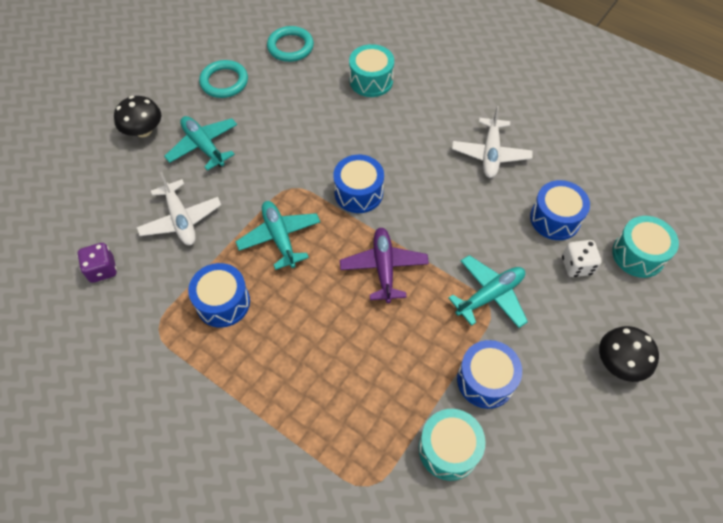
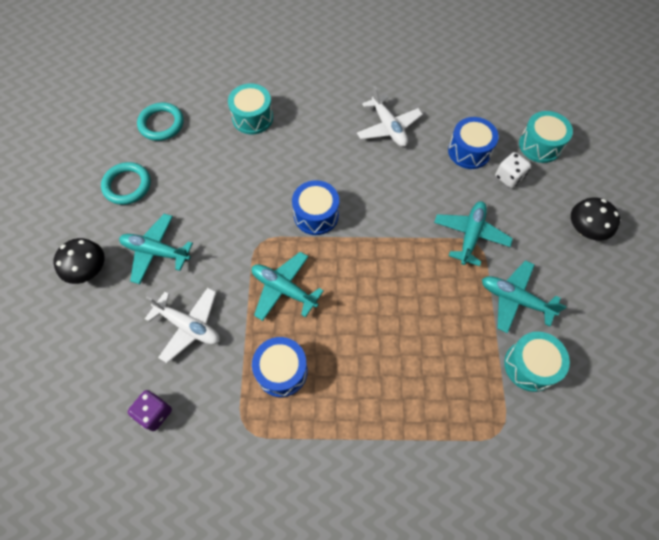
camera: 35 degrees left, 5 degrees up
purple plane [340,228,429,303] -> none
blue drum [457,340,522,409] -> turquoise plane [482,260,567,333]

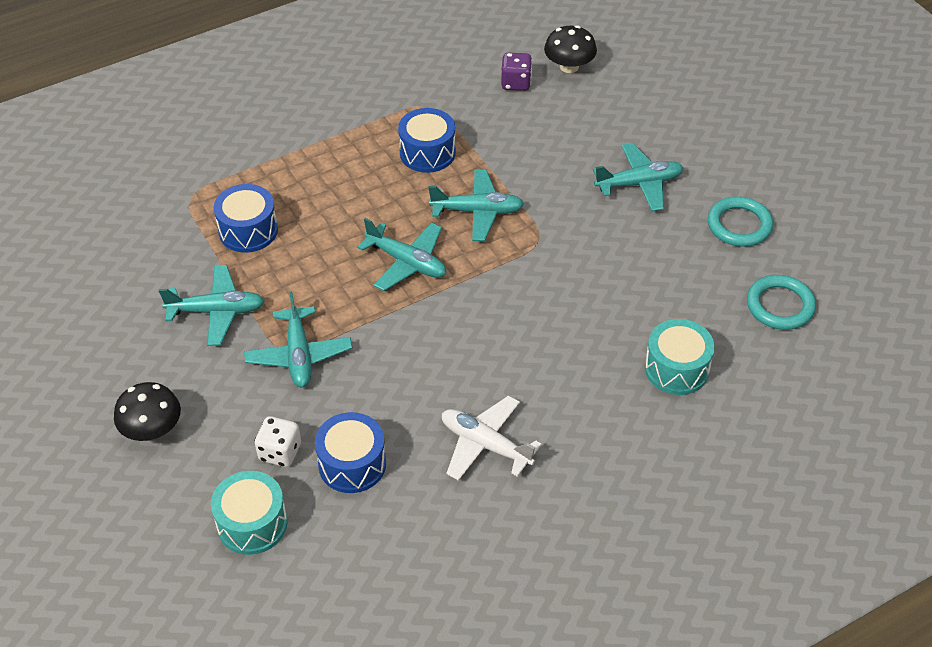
camera: 150 degrees right, 15 degrees down
black mushroom [53,238,104,284] -> black mushroom moved to [544,25,597,73]
white plane [145,288,220,363] -> none
blue drum [292,180,339,235] -> blue drum moved to [214,184,278,253]
turquoise drum [504,332,570,392] -> none
none -> turquoise plane [357,218,446,291]

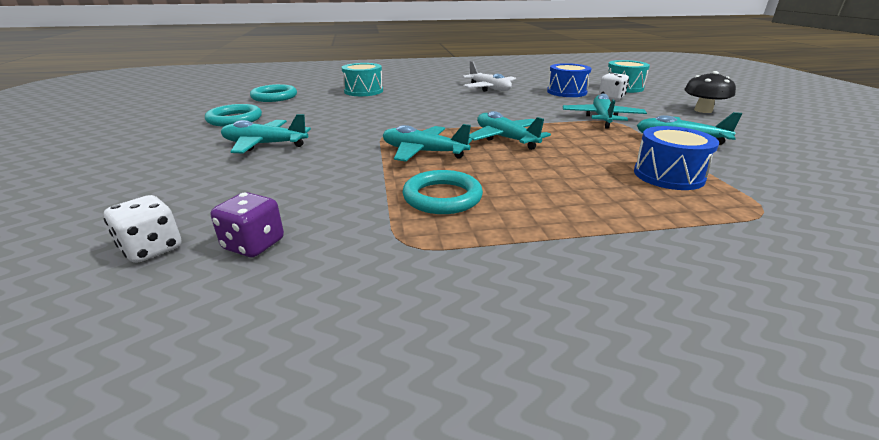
camera: 160 degrees left, 20 degrees down
blue drum [398,108,456,173] -> turquoise ring [402,170,483,214]
black mushroom [544,25,597,73] -> white dice [104,195,181,263]

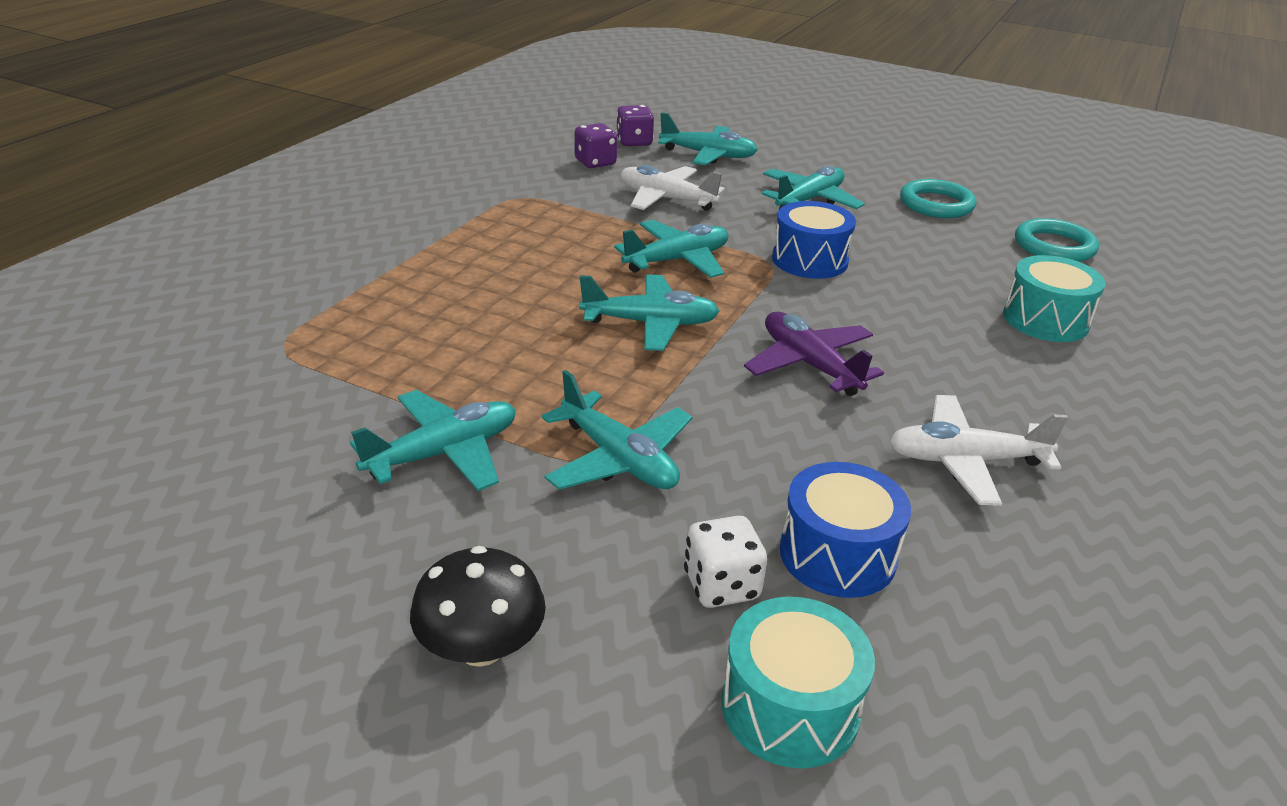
camera: 125 degrees right, 5 degrees up
white dice [104,195,181,263] -> purple dice [616,105,654,147]
turquoise ring [402,170,483,214] -> none
blue drum [634,126,719,190] -> blue drum moved to [772,201,856,279]
none -> white plane [620,165,725,211]
none -> turquoise plane [658,112,758,165]
none -> purple plane [744,312,884,396]

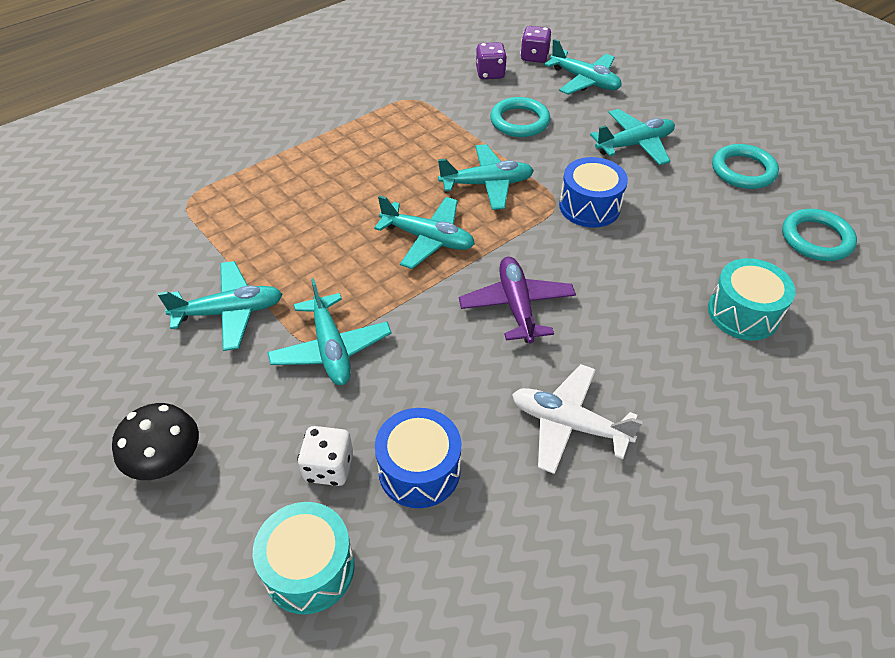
camera: 25 degrees right, 15 degrees up
white plane [620,165,725,211] -> turquoise ring [490,97,550,137]

